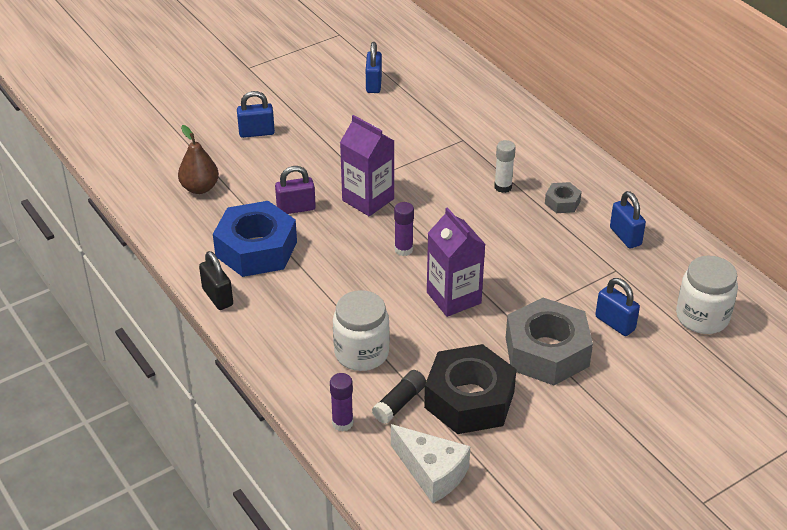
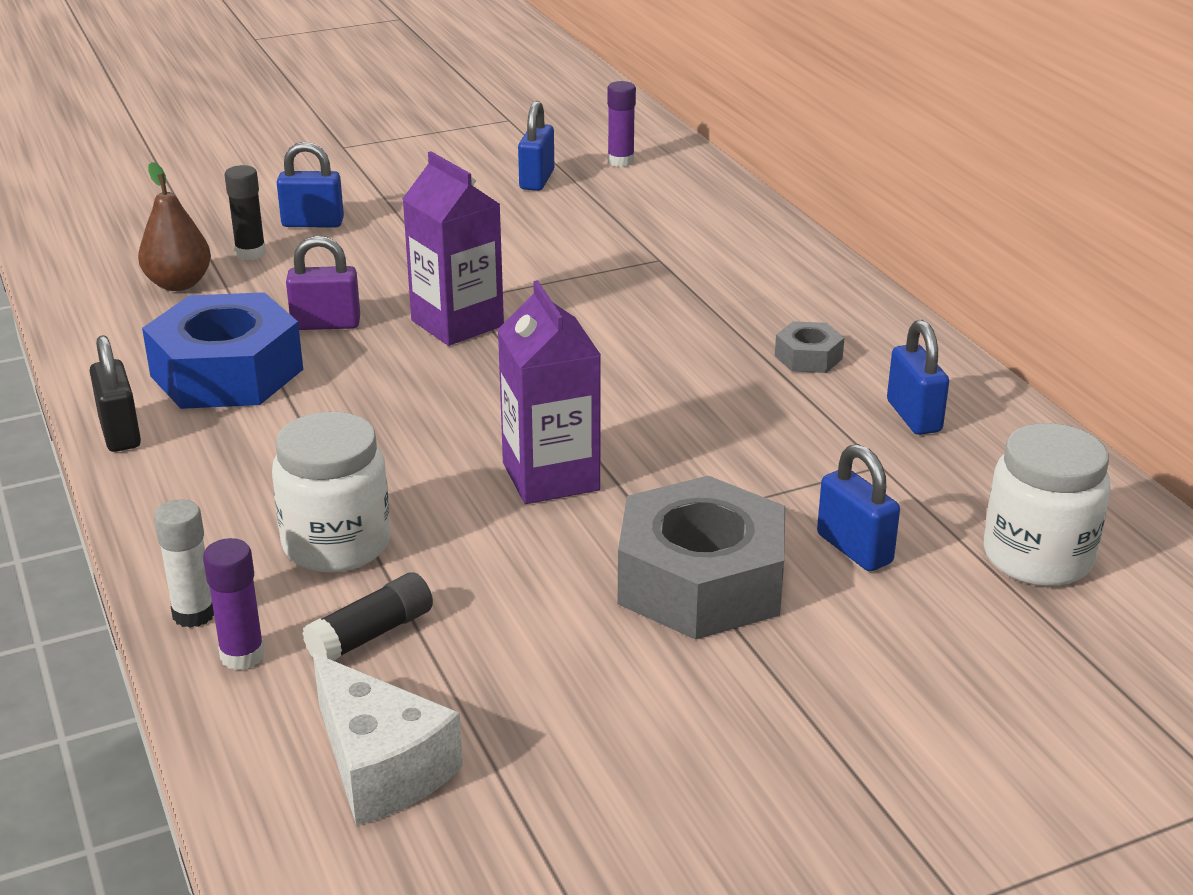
camera: 10 degrees right, 10 degrees down
purple glue stick [394,202,414,256] -> purple glue stick moved to [607,81,636,167]
black nut [424,344,516,434] -> none
white glue stick [494,140,516,193] -> white glue stick moved to [154,499,214,628]
none -> black glue stick [224,165,266,260]

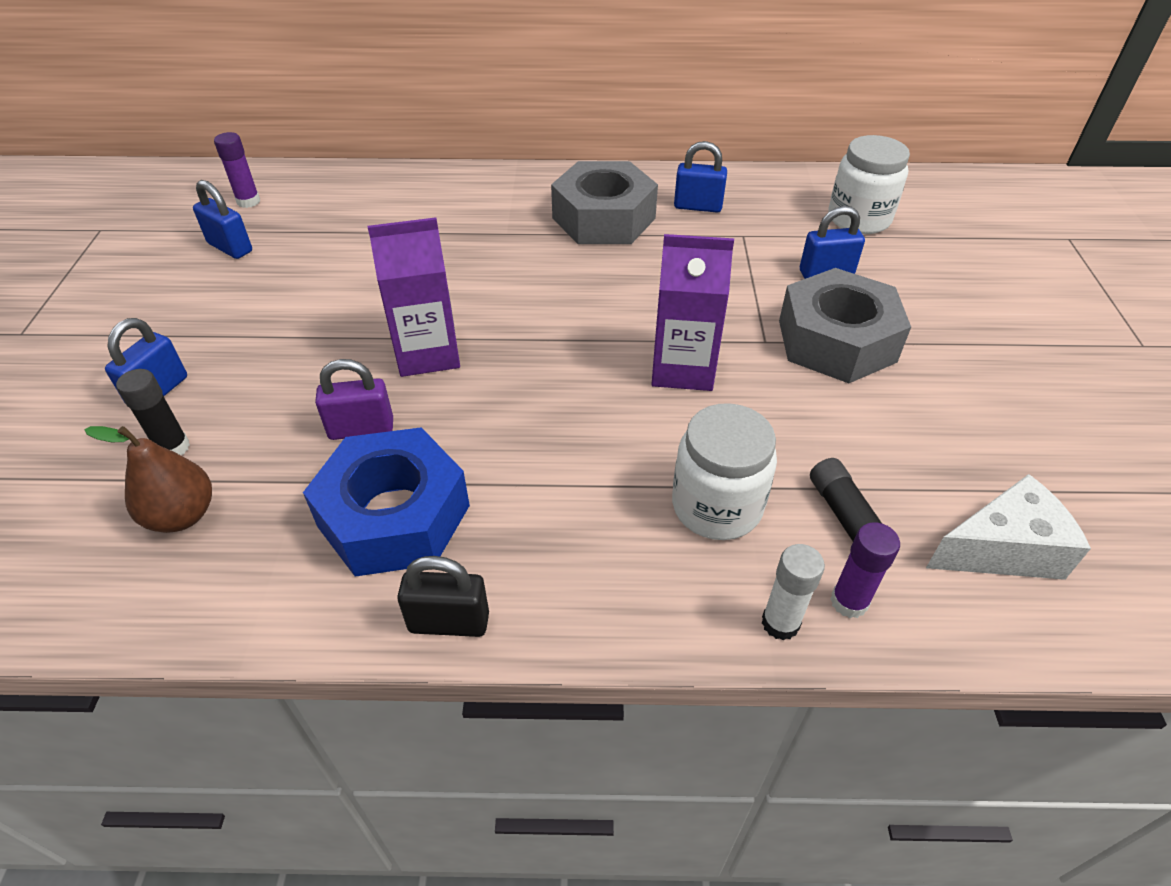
camera: 65 degrees left, 15 degrees up
purple padlock [286,236,360,330] -> purple padlock turned 60 degrees clockwise [315,359,393,440]
grey nut [775,321,845,373] -> grey nut [551,161,658,244], size x2.20

